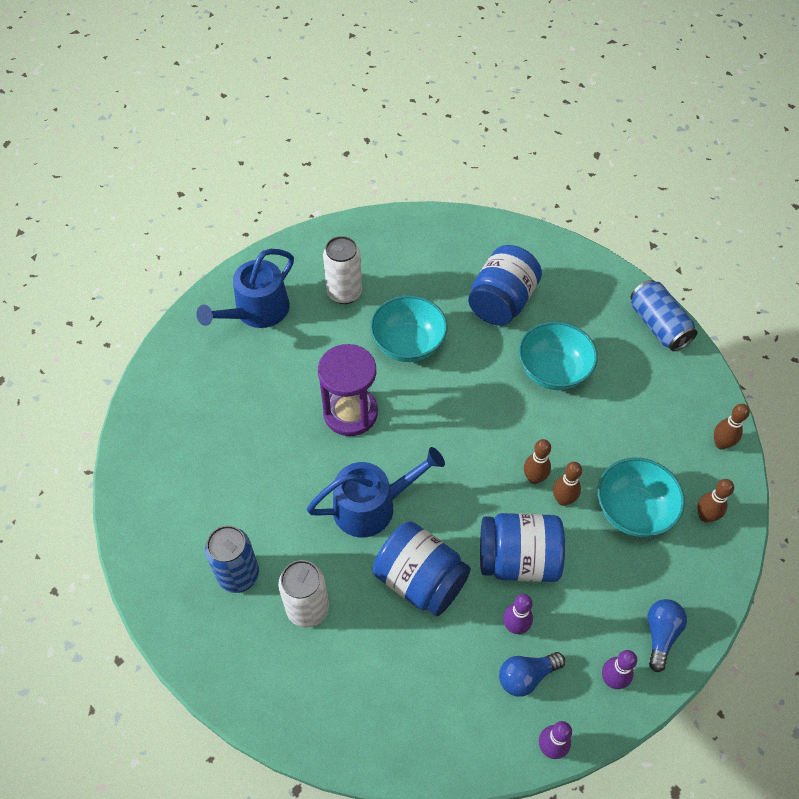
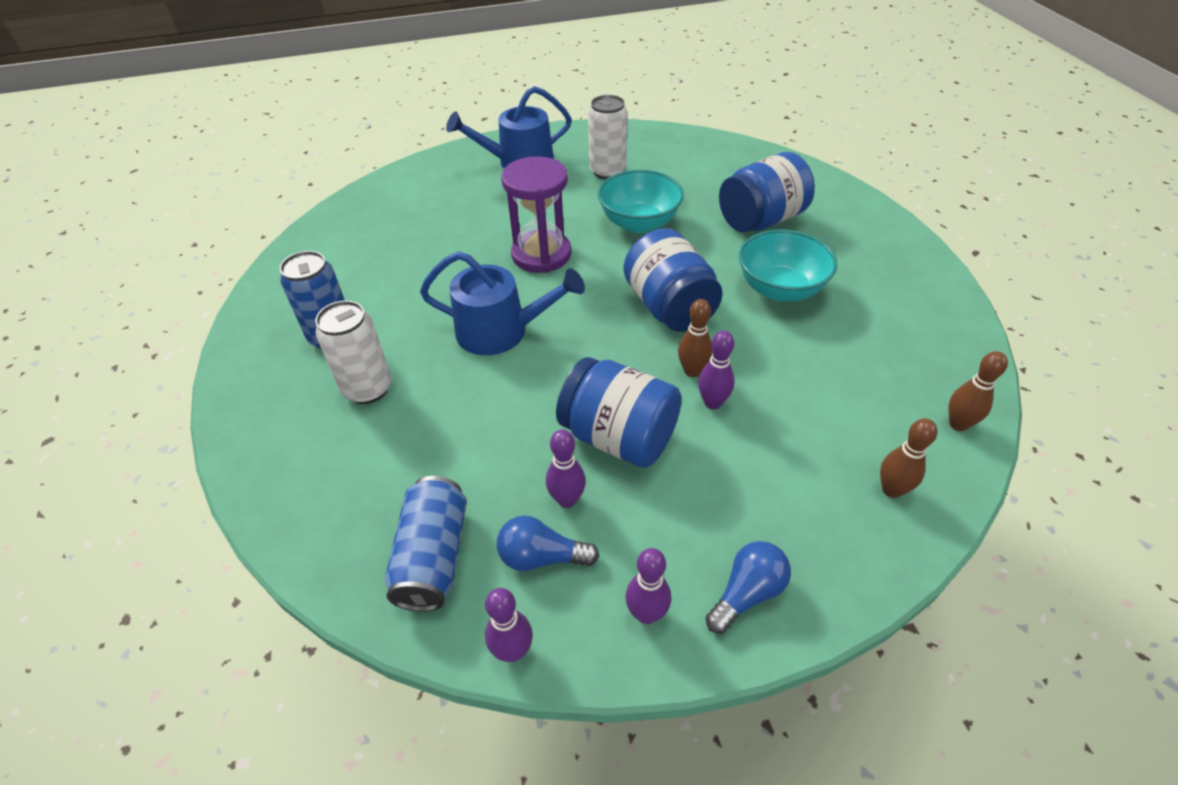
camera: 30 degrees right, 10 degrees down
blue jar [373,521,471,616] -> blue jar moved to [624,228,722,332]
brown bowling pin [553,462,582,506] -> purple bowling pin [698,331,735,409]
turquoise bowl [598,457,685,537] -> none
blue can [631,280,698,351] -> blue can moved to [385,476,467,612]

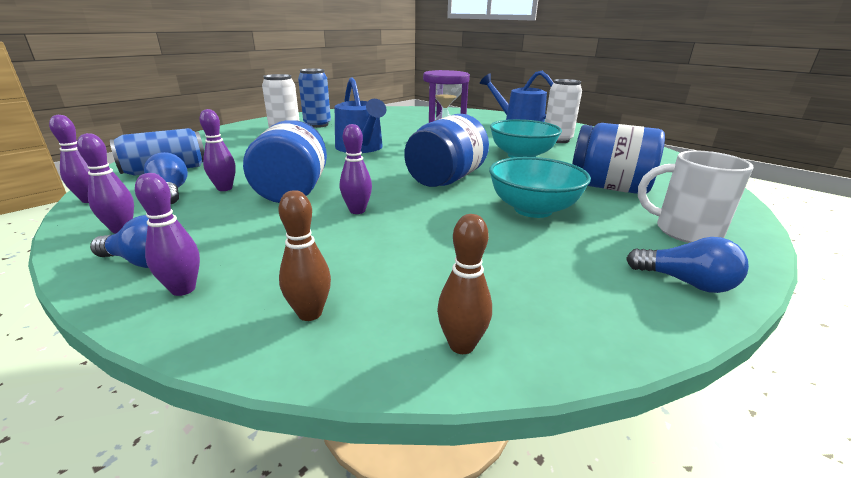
camera: 55 degrees right, 20 degrees down
brown bowling pin [678,299,712,377] -> none
none -> purple bowling pin [135,173,200,296]
none -> blue light bulb [626,237,749,293]
none -> white mug [638,150,754,243]

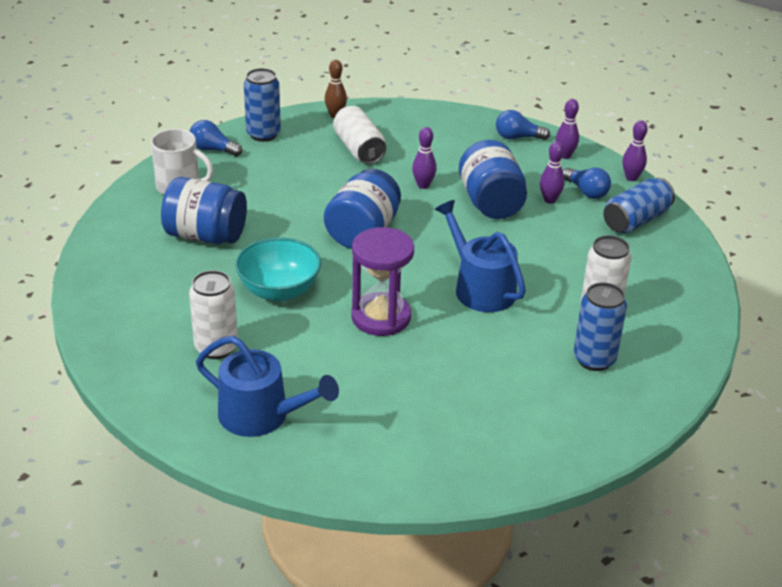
camera: 170 degrees right, 10 degrees up
purple bowling pin [135,173,200,296] -> none
brown bowling pin [279,190,331,321] -> none
turquoise bowl [489,157,591,218] -> none
none -> blue can [244,68,281,142]
none -> white can [333,106,386,164]

